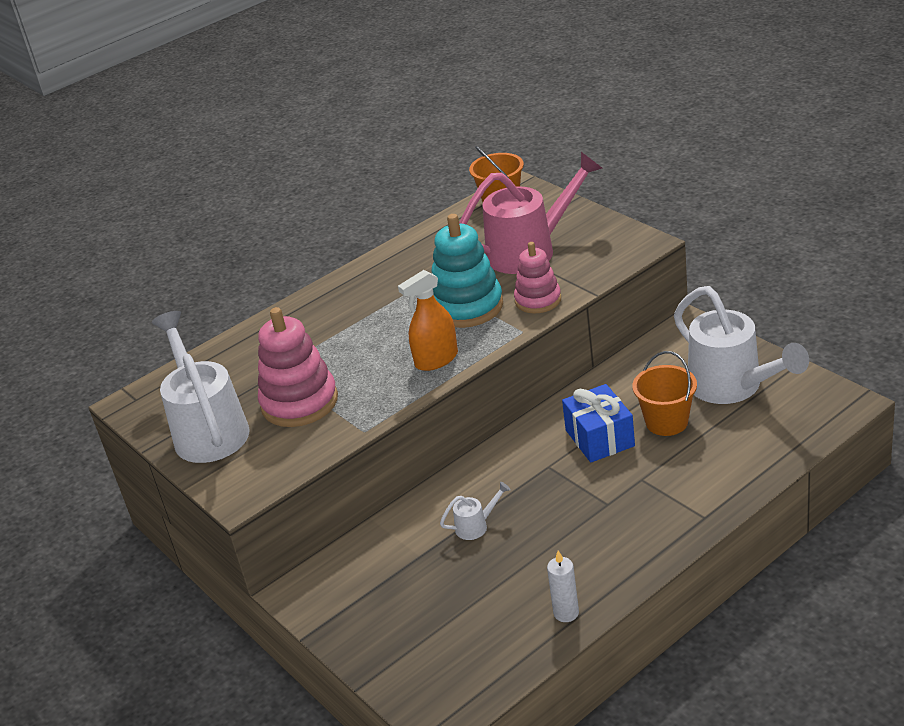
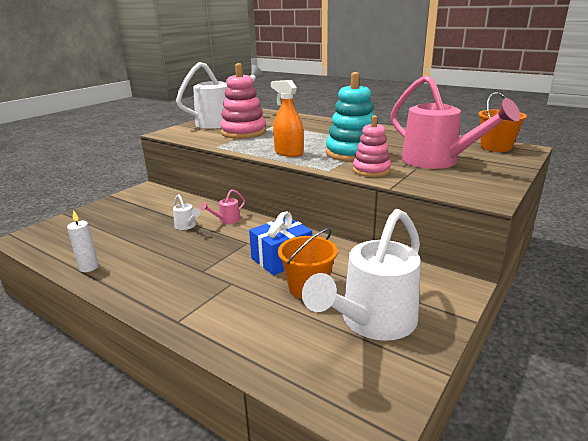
camera: 70 degrees right, 10 degrees down
none -> pink watering can [200,189,245,224]

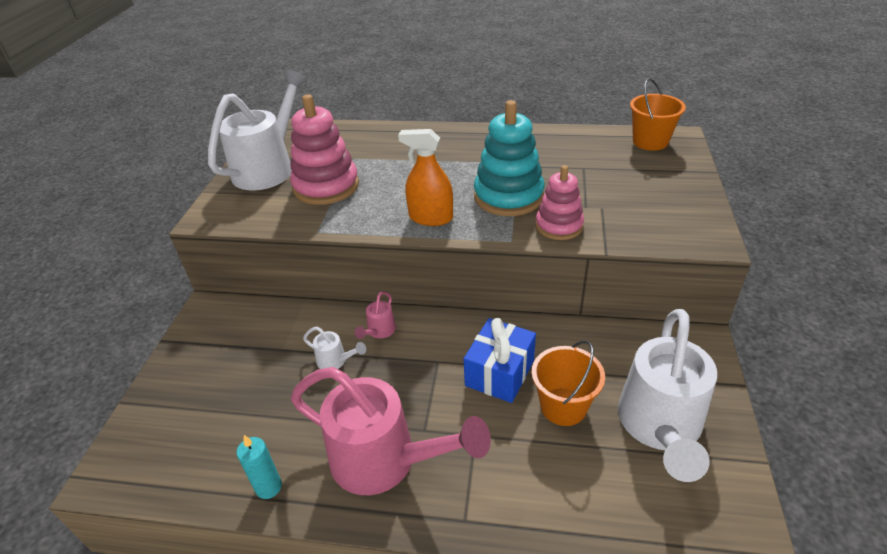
camera: 25 degrees left, 15 degrees up
white candle [67,210,99,272] -> turquoise candle [236,435,282,499]
pink watering can [390,75,520,169] -> pink watering can moved to [291,367,491,495]

